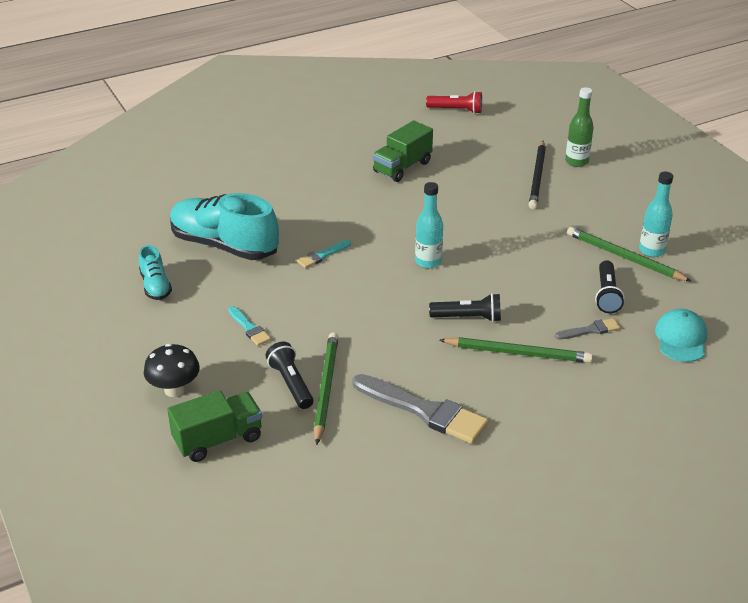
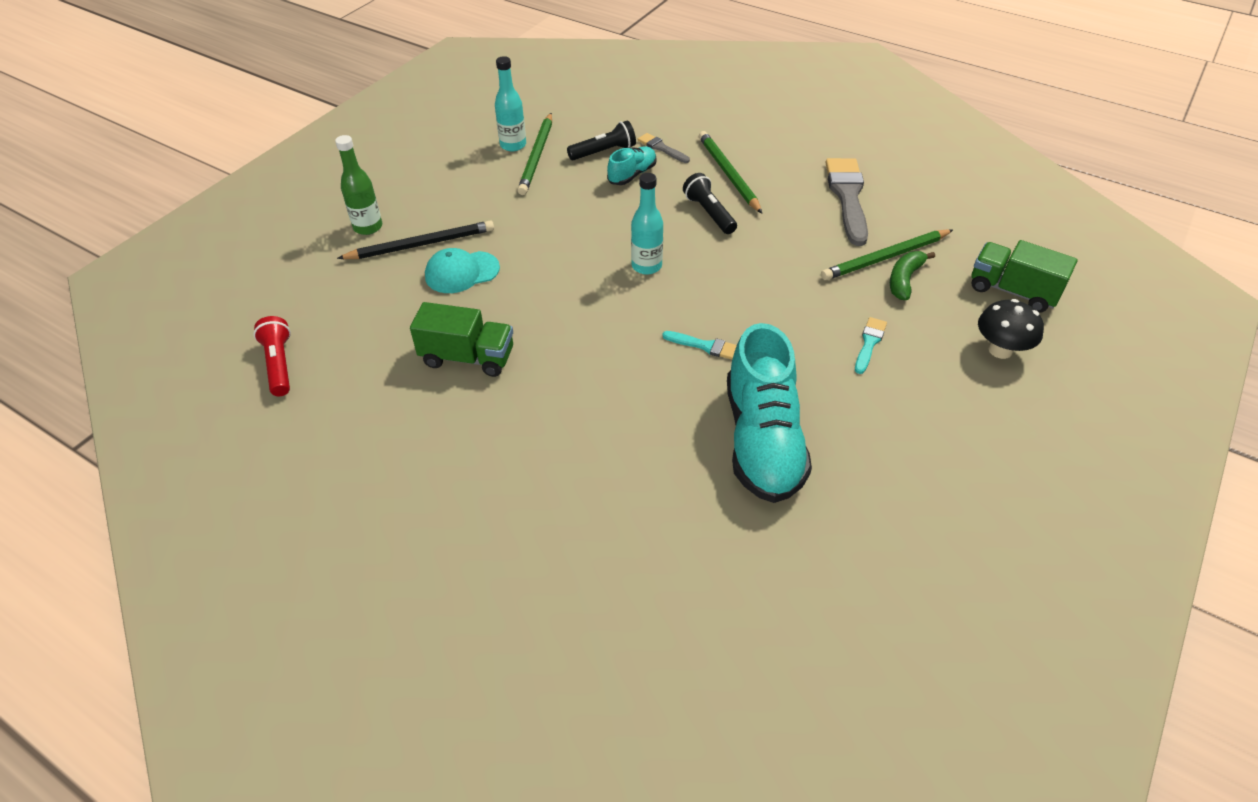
camera: 120 degrees left, 10 degrees up
turquoise shoe [139,245,172,300] -> turquoise shoe moved to [607,147,656,185]
black flashlight [266,342,313,409] -> green banana [890,251,935,300]
turquoise cap [655,309,707,362] -> turquoise cap moved to [425,248,500,293]

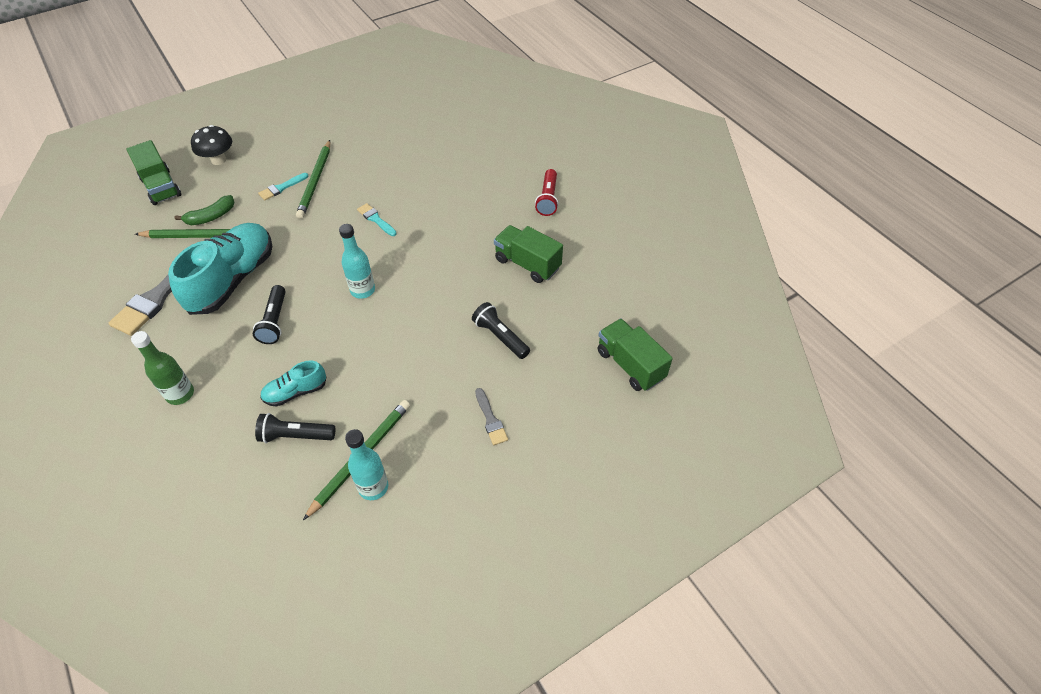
camera: 155 degrees left, 5 degrees up
red flashlight [254,316,291,396] -> red flashlight moved to [535,169,559,216]
green bottle [335,135,382,235] -> green bottle moved to [131,331,194,405]
black pencil [337,220,494,259] -> none
turquoise cap [425,248,500,293] -> black flashlight [472,302,530,359]
grey brush [638,133,690,163] -> grey brush moved to [475,388,508,445]
green pencil [699,131,762,213] -> green pencil moved to [296,140,330,219]
turquoise shoe [727,323,812,503] -> turquoise shoe moved to [168,223,272,315]
none -> green truck [598,318,673,391]

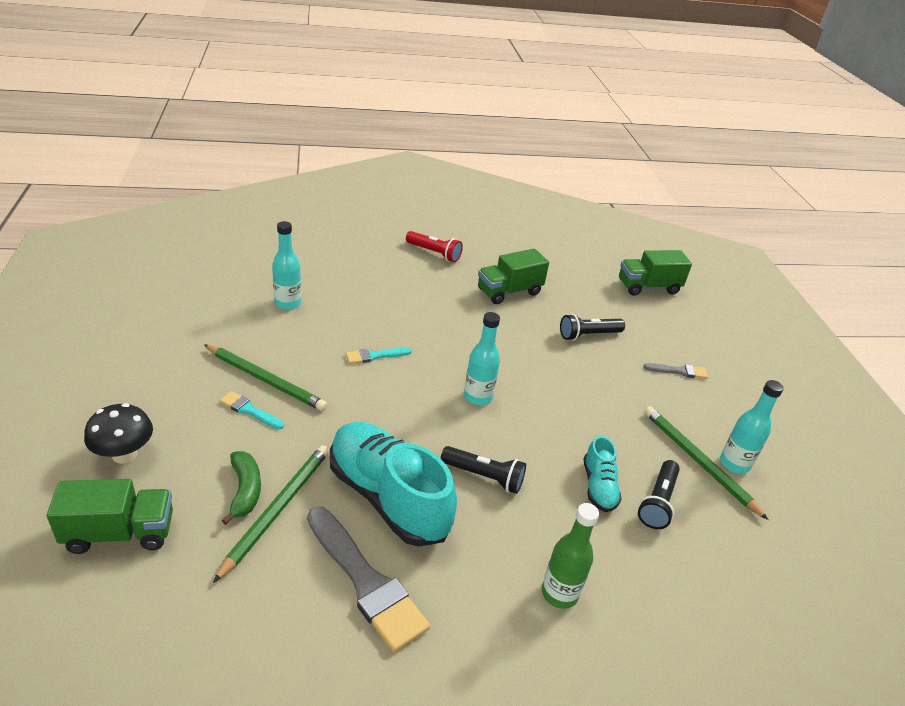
camera: 70 degrees left, 15 degrees down
turquoise brush [258,173,308,200] -> turquoise brush turned 135 degrees clockwise [220,391,284,429]
none -> turquoise bottle [272,221,301,310]

